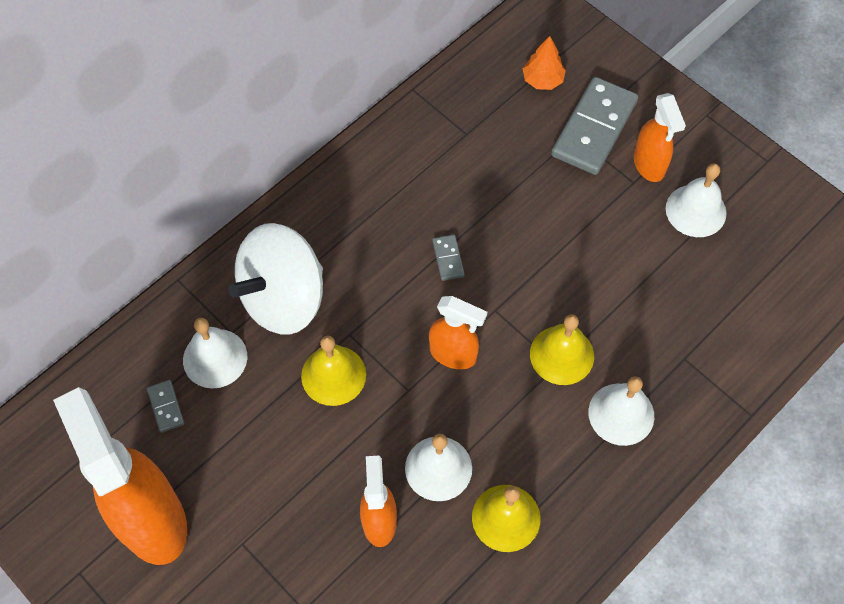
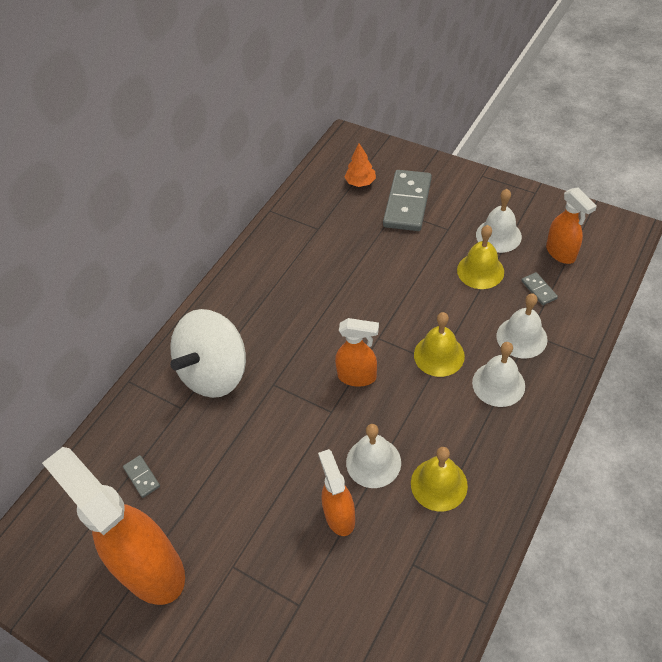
camera: 10 degrees left, 10 degrees down
white bell [183,318,247,388] -> white bell moved to [496,293,548,359]
yellow bell [301,335,366,406] -> yellow bell moved to [457,225,504,289]
grey domino [432,235,465,281] -> grey domino moved to [521,272,558,305]
orange spray bottle [634,93,686,182] -> orange spray bottle moved to [546,188,597,264]

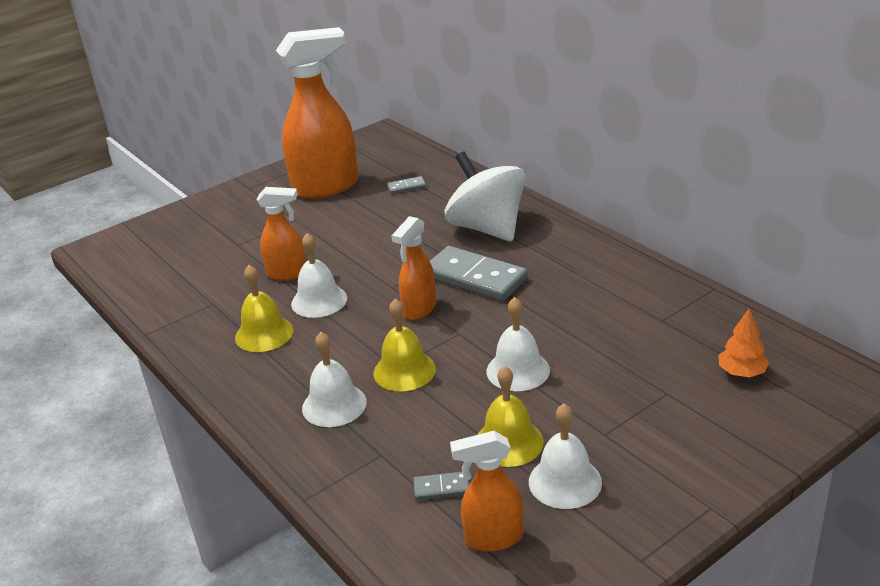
camera: 110 degrees right, 20 degrees down
grey domino [383,170,432,231] -> grey domino moved to [430,246,528,301]
white bell [496,293,548,359] -> white bell moved to [487,297,550,391]

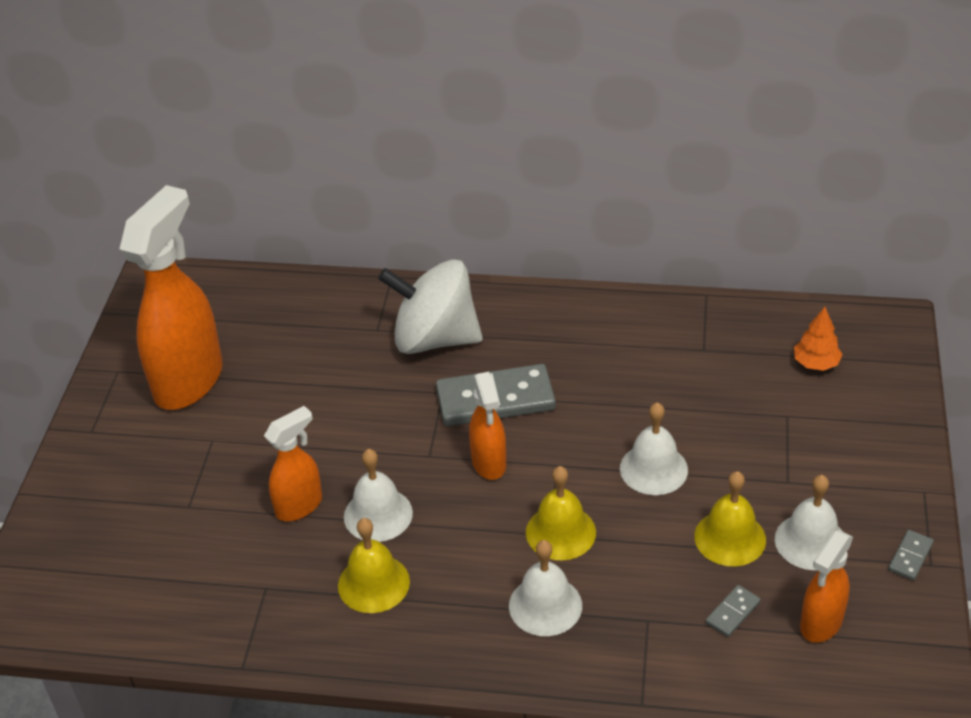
camera: 45 degrees left, 10 degrees up
grey domino [387,176,426,194] -> grey domino moved to [888,530,934,581]

